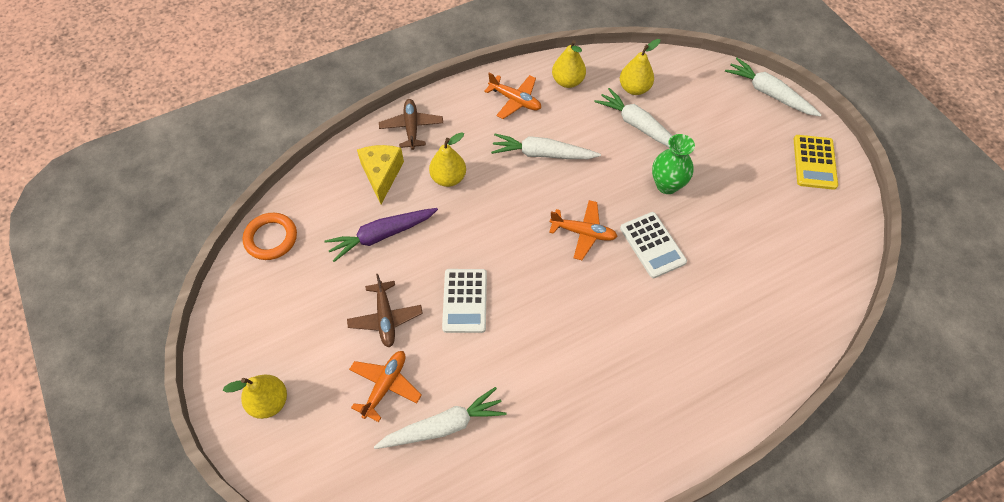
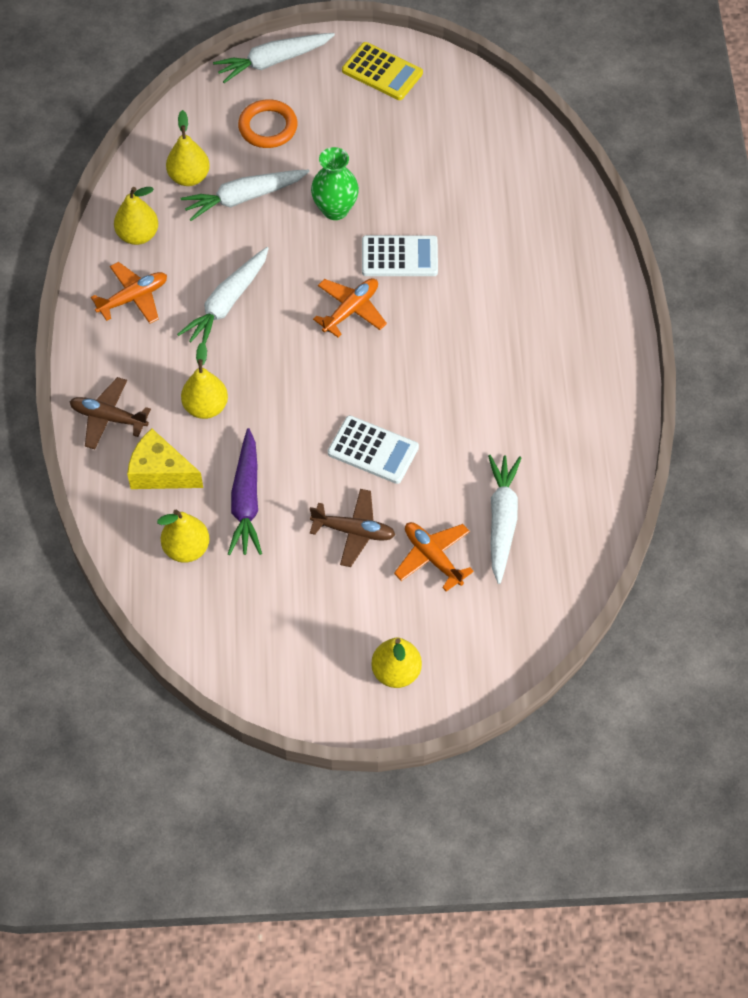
camera: 65 degrees left, 0 degrees up
orange ring [243,213,297,260] -> orange ring moved to [238,99,298,148]
none -> yellow pear [157,510,210,563]

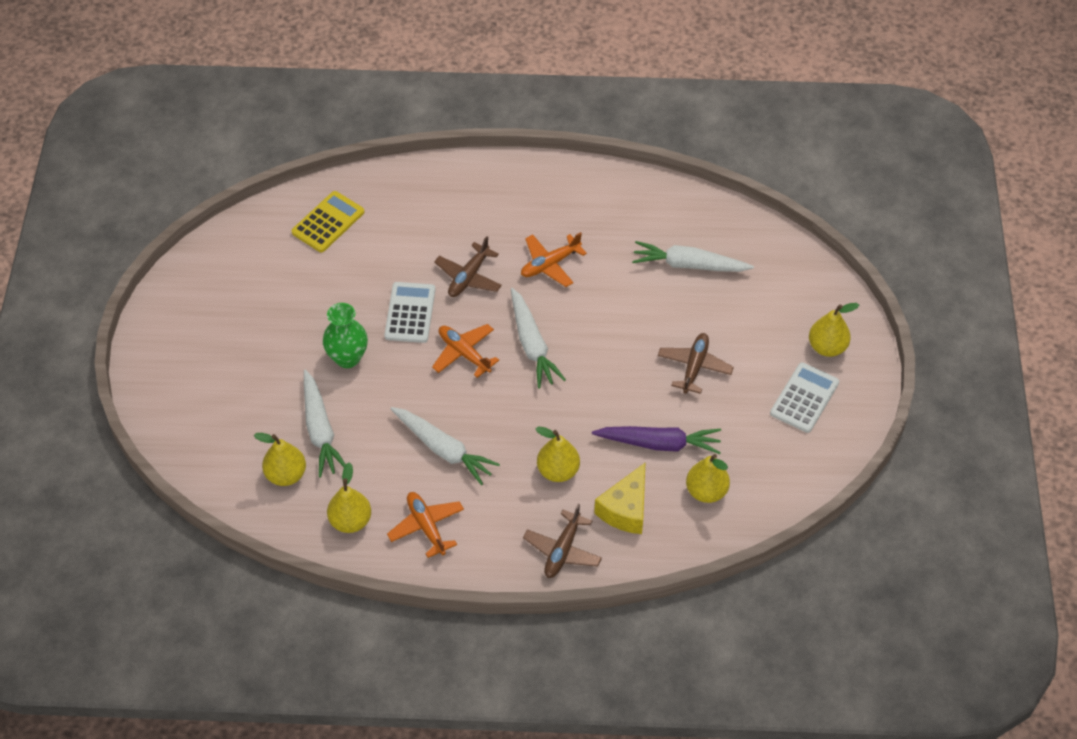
camera: 85 degrees left, 5 degrees down
white carrot [213,33,335,83] -> white carrot moved to [511,288,566,388]
orange ring [238,99,298,148] -> none
white calculator [328,416,419,484] -> white calculator moved to [770,362,839,433]
yellow calculator [342,42,423,100] -> yellow calculator moved to [292,191,364,252]
orange plane [394,522,474,592] -> orange plane moved to [521,232,587,287]
none -> brown plane [434,236,502,297]

